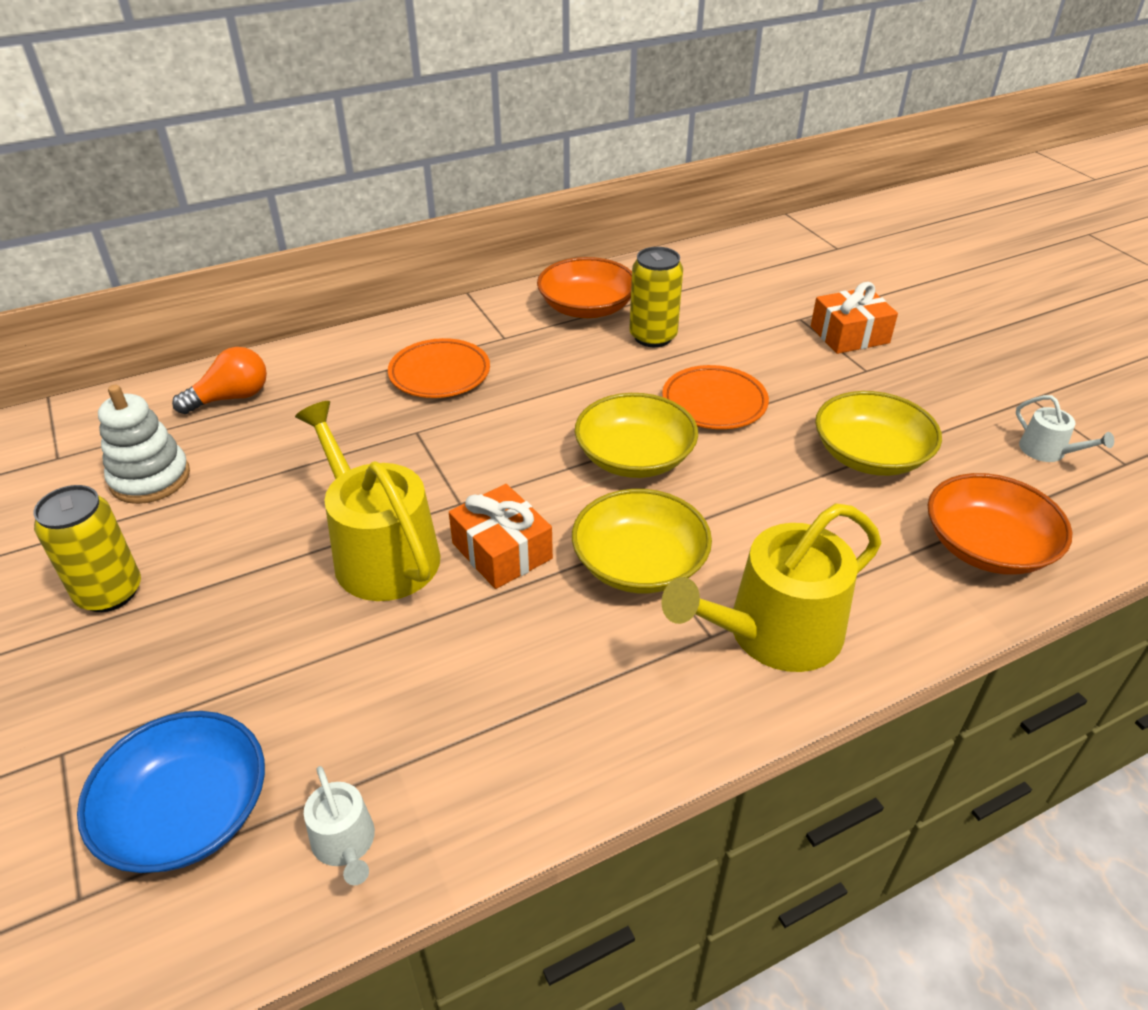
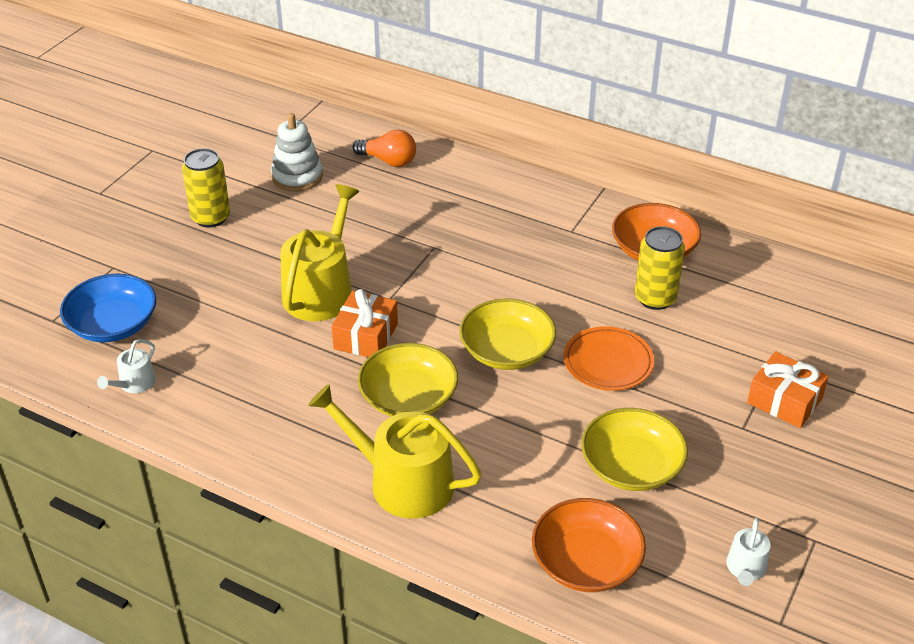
camera: 55 degrees right, 0 degrees up
orange plate [388,338,490,398] -> none

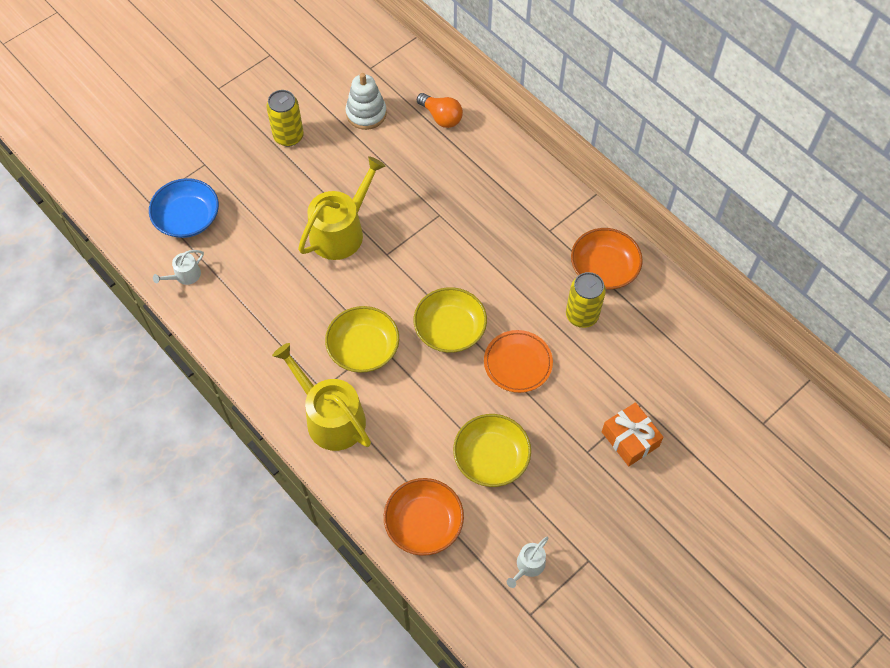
camera: 20 degrees right, 20 degrees up
orange gift [332,289,398,357] -> none

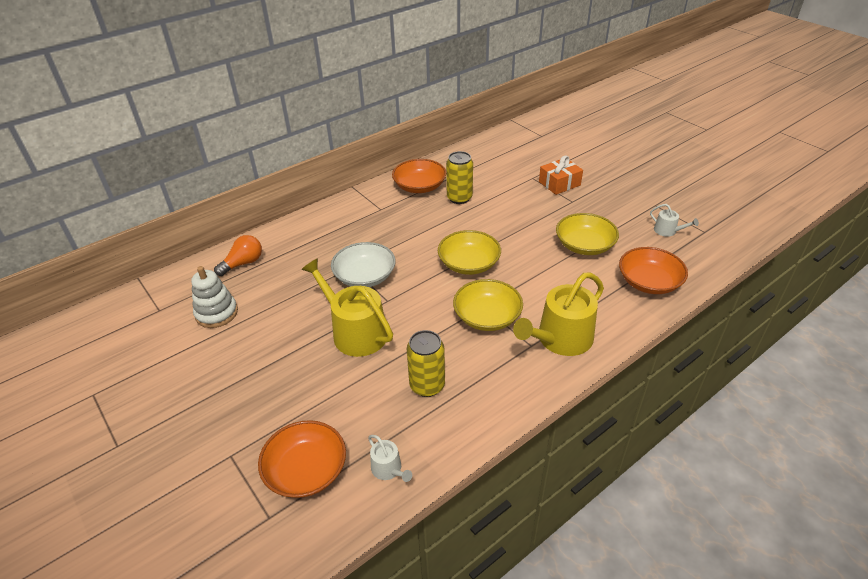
camera: 85 degrees left, 20 degrees down
blue bowl [149,178,219,238] -> orange bowl [258,420,346,498]
yellow can [266,90,304,147] -> yellow can moved to [407,330,445,397]
orange plate [484,330,553,393] -> none
none -> white bowl [331,242,396,287]

